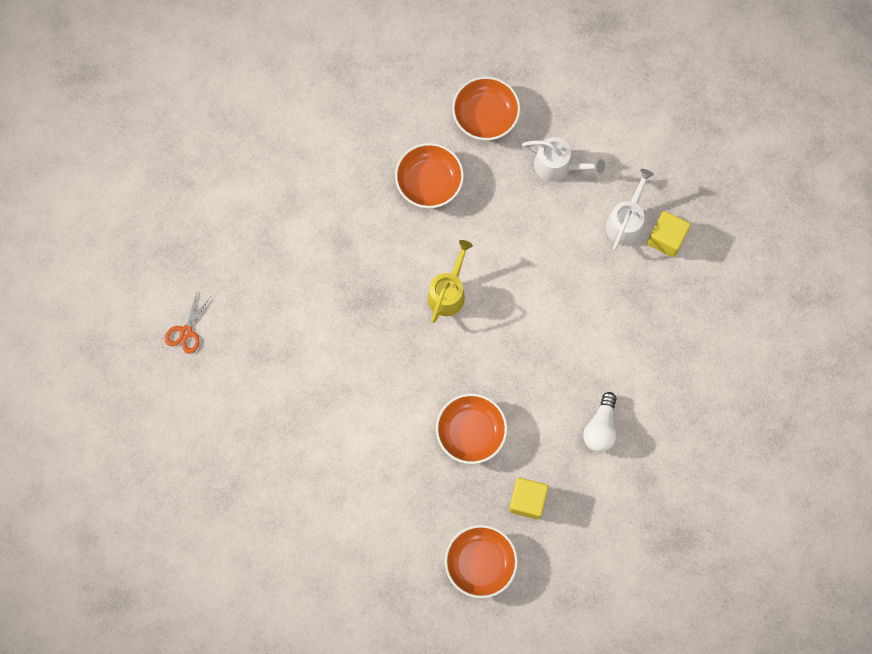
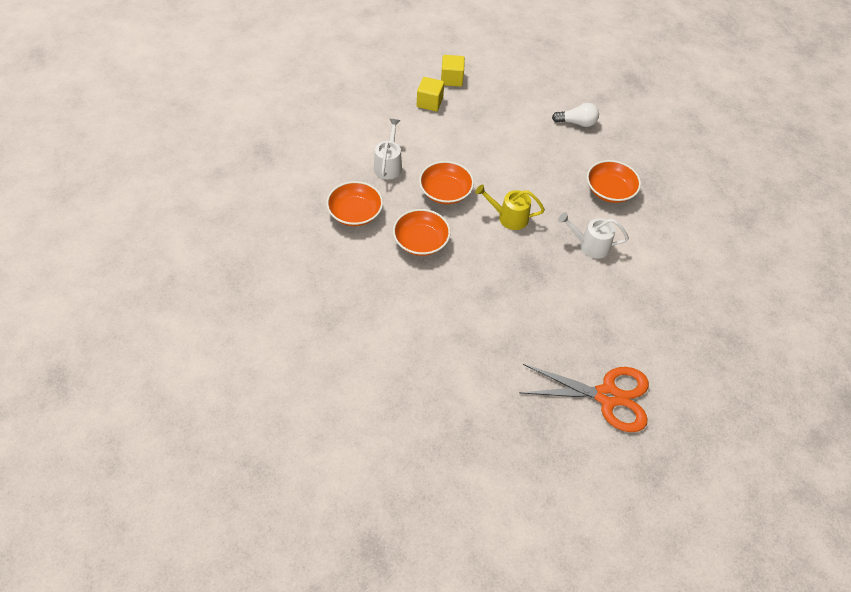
camera: 105 degrees left, 20 degrees down
orange scissors [165,292,210,354] -> orange scissors [519,364,649,432], size x2.19
orange bowl [445,525,518,598] -> orange bowl moved to [419,161,474,204]
yellow cube [509,478,548,520] -> yellow cube moved to [441,55,465,87]
white watering can [606,169,654,251] -> white watering can moved to [558,212,629,259]

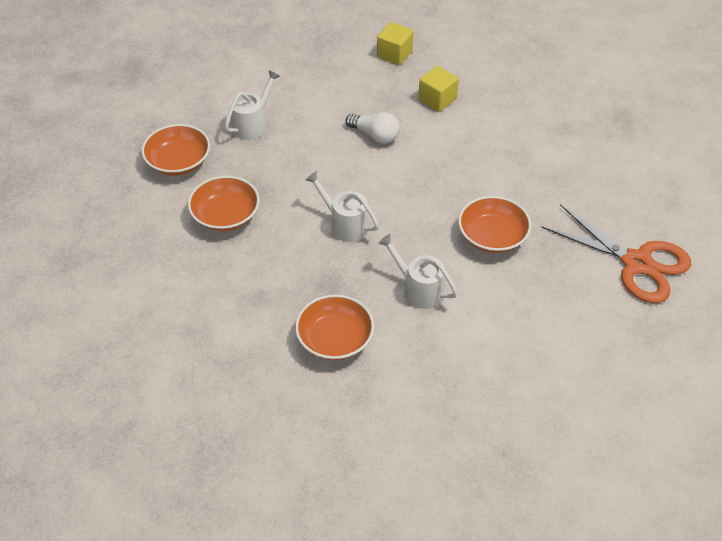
camera: 30 degrees right, 5 degrees down
yellow cube [417,77,444,111] -> yellow cube moved to [418,66,459,112]
orange bowl [419,161,474,204] -> orange bowl moved to [295,294,374,360]
yellow watering can [475,184,545,230] -> white watering can [305,171,379,242]
orange scissors [519,364,649,432] -> orange scissors moved to [541,204,691,303]
white light bulb [552,103,599,127] -> white light bulb moved to [346,112,400,144]

